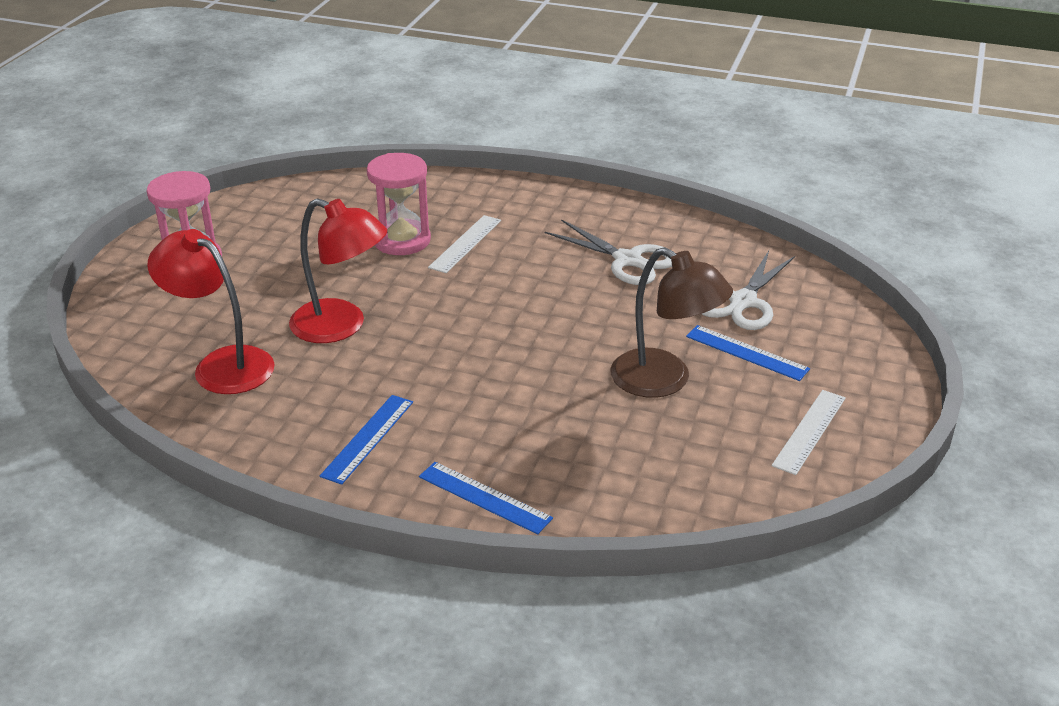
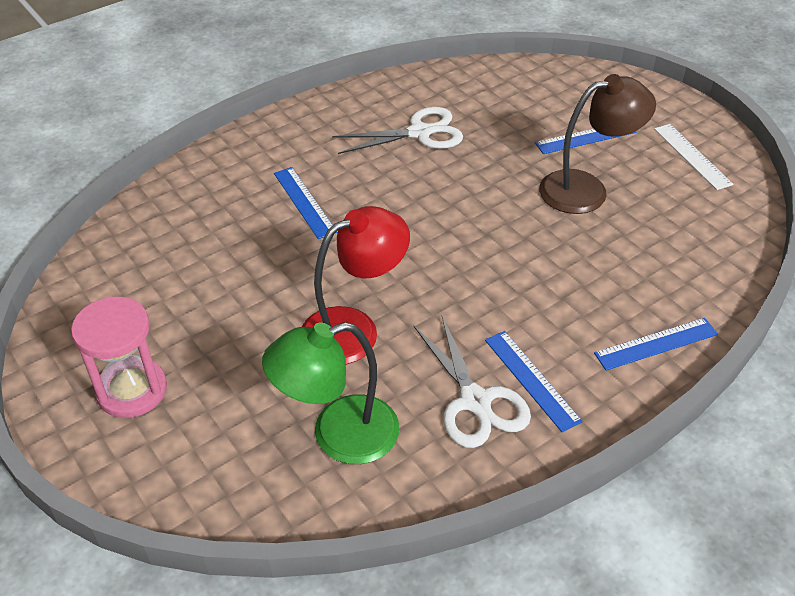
camera: 55 degrees left, 10 degrees up
red lamp [147,229,275,394] -> green lamp [262,322,399,464]
pink hourglass [367,153,431,255] -> none
white ruler [428,215,501,273] -> blue ruler [274,167,337,239]
white scissors [702,251,795,330] -> white scissors moved to [414,316,531,448]

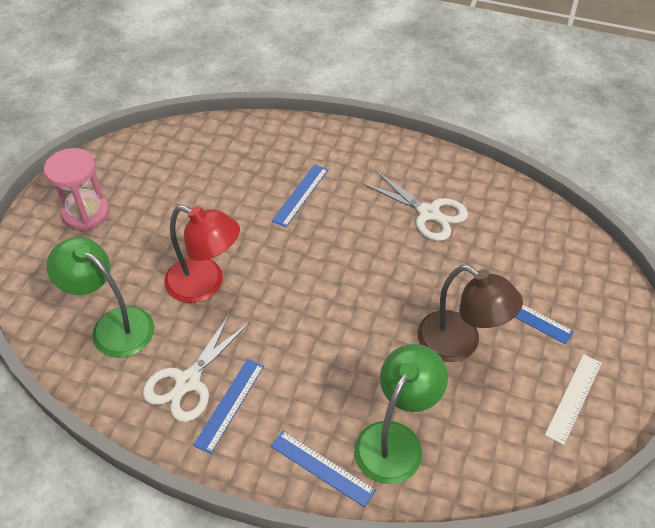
camera: 55 degrees right, 5 degrees up
none -> green lamp [354,344,448,484]

